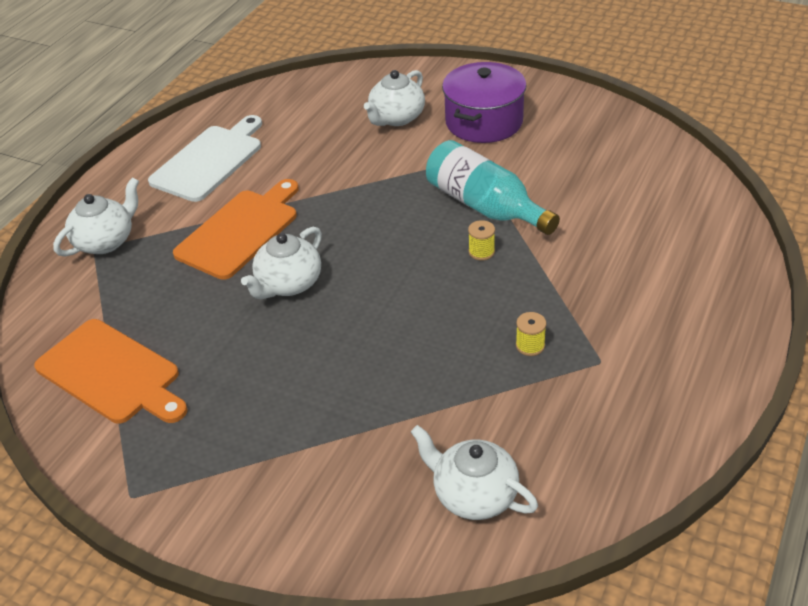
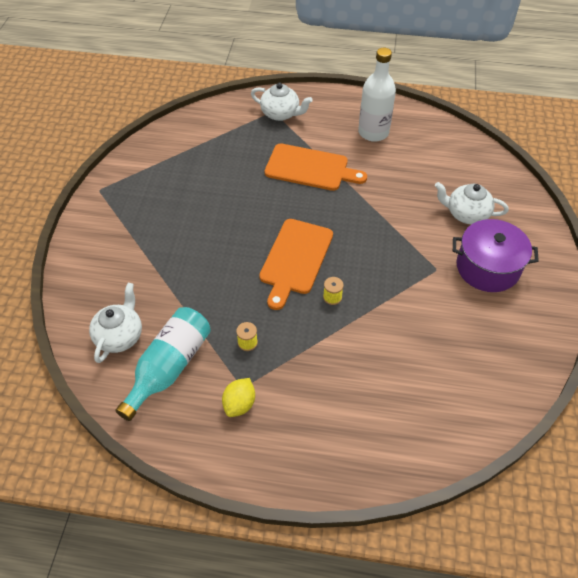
camera: 70 degrees right, 10 degrees up
orange cutting board [34,319,188,424] -> orange cutting board moved to [259,219,333,310]
white cutting board [148,115,262,202] -> white bottle [358,48,396,142]
white teapot [241,227,322,299] -> none
turquoise bottle [426,140,560,235] -> turquoise bottle moved to [115,307,211,421]
none -> yellow lemon [222,378,255,417]

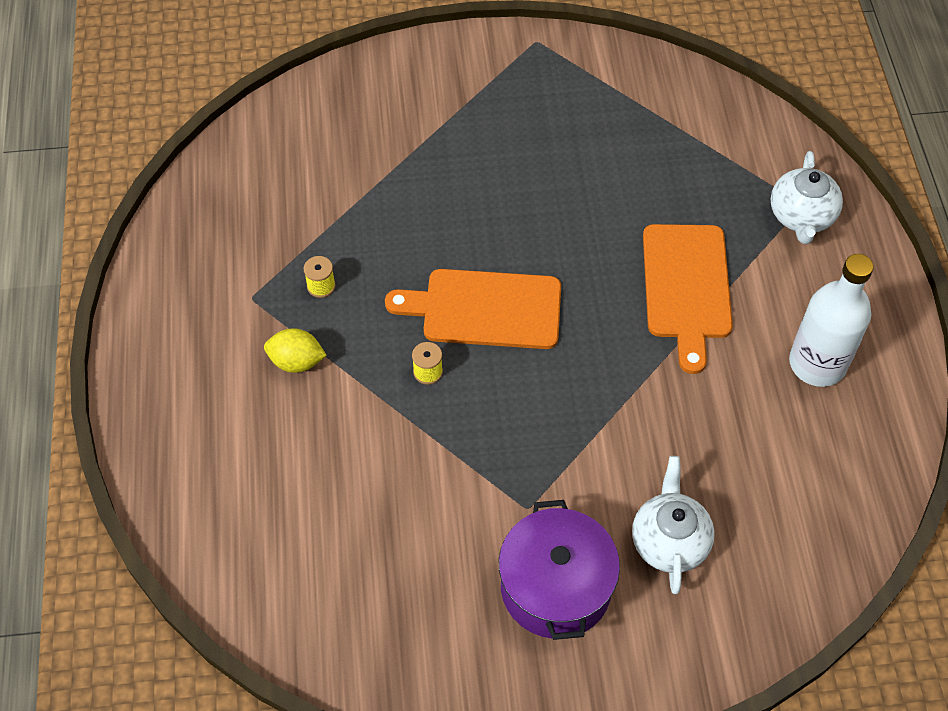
camera: 75 degrees right, 5 degrees up
white teapot [89,283,142,363] -> none
turquoise bottle [115,307,211,421] -> none
yellow lemon [222,378,255,417] -> yellow lemon moved to [264,328,327,373]

